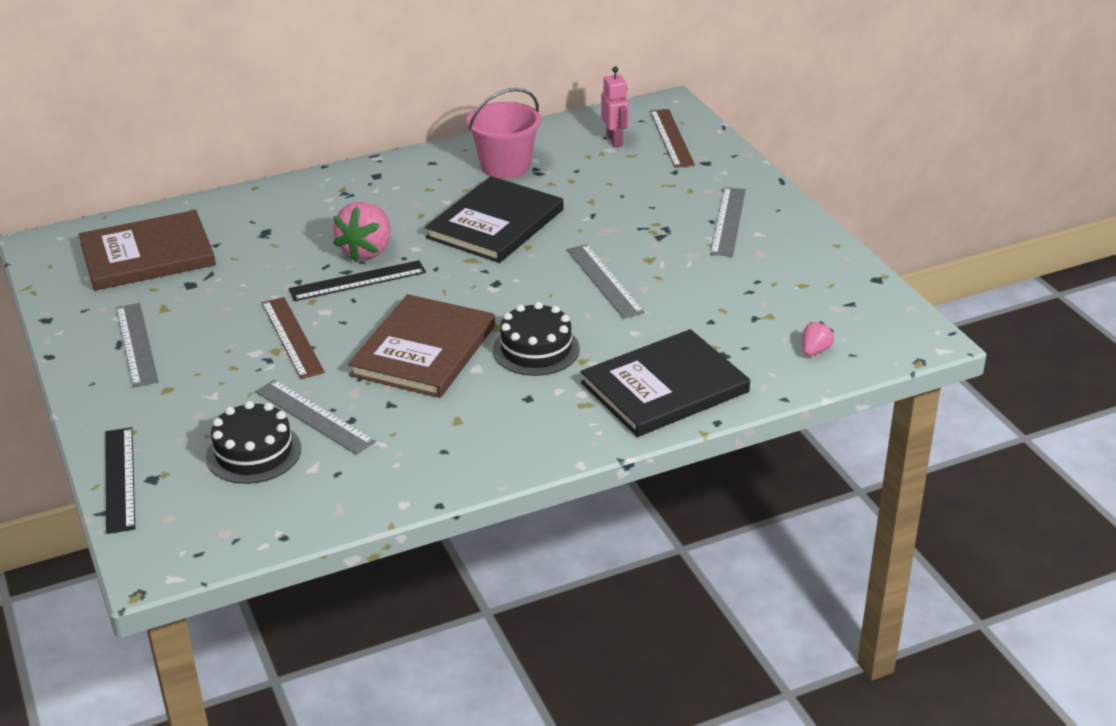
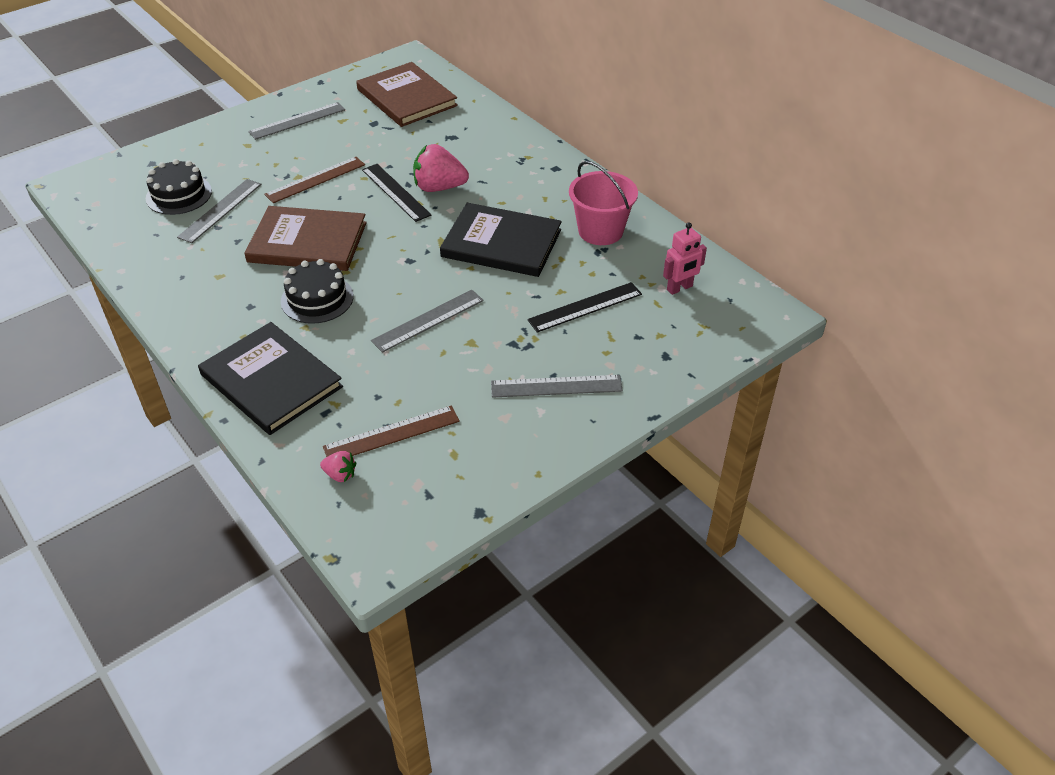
camera: 75 degrees right, 10 degrees up
black ruler [105,427,135,534] -> black ruler moved to [527,282,642,333]
brown ruler [650,109,695,168] -> brown ruler moved to [323,405,460,457]

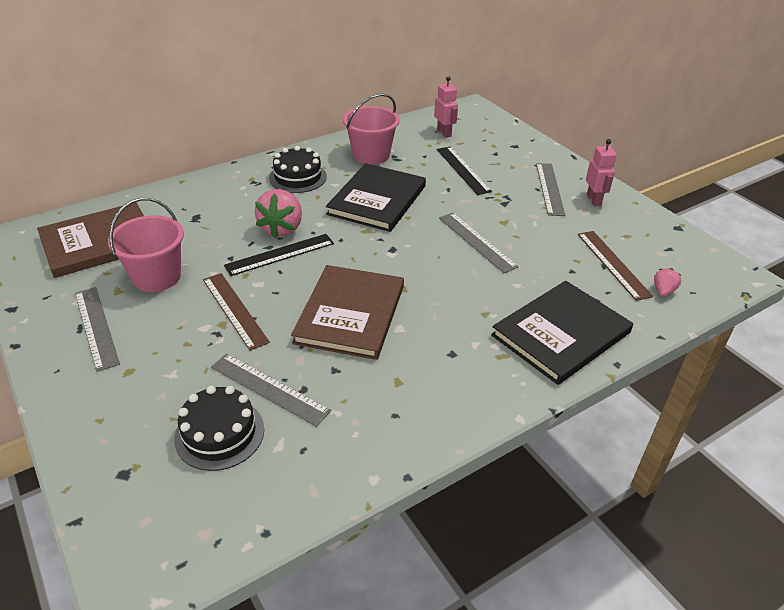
camera: 85 degrees left, 5 degrees down
black cake [281,259,353,324] -> black cake moved to [269,146,327,193]
none -> pink bucket [108,198,184,292]
none -> pink robot [586,139,617,206]

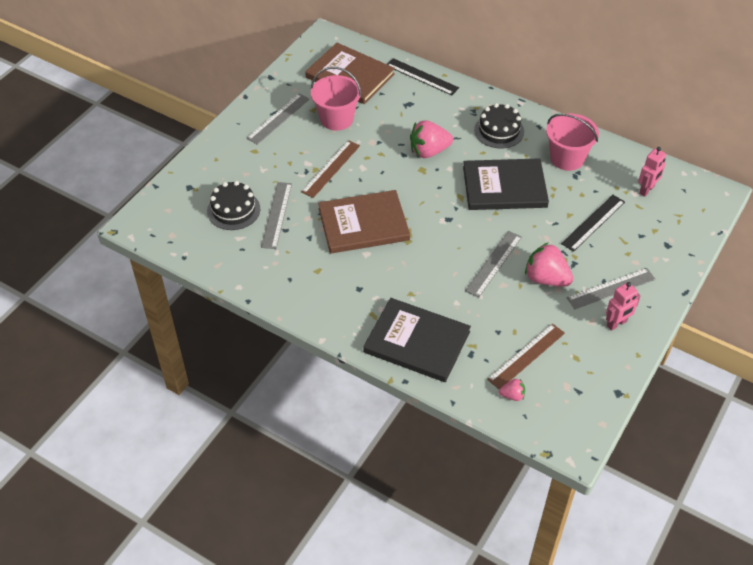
camera: 65 degrees right, 10 degrees up
black ruler [224,234,334,276] -> black ruler moved to [387,58,459,95]
none -> pink strawberry [525,242,573,287]

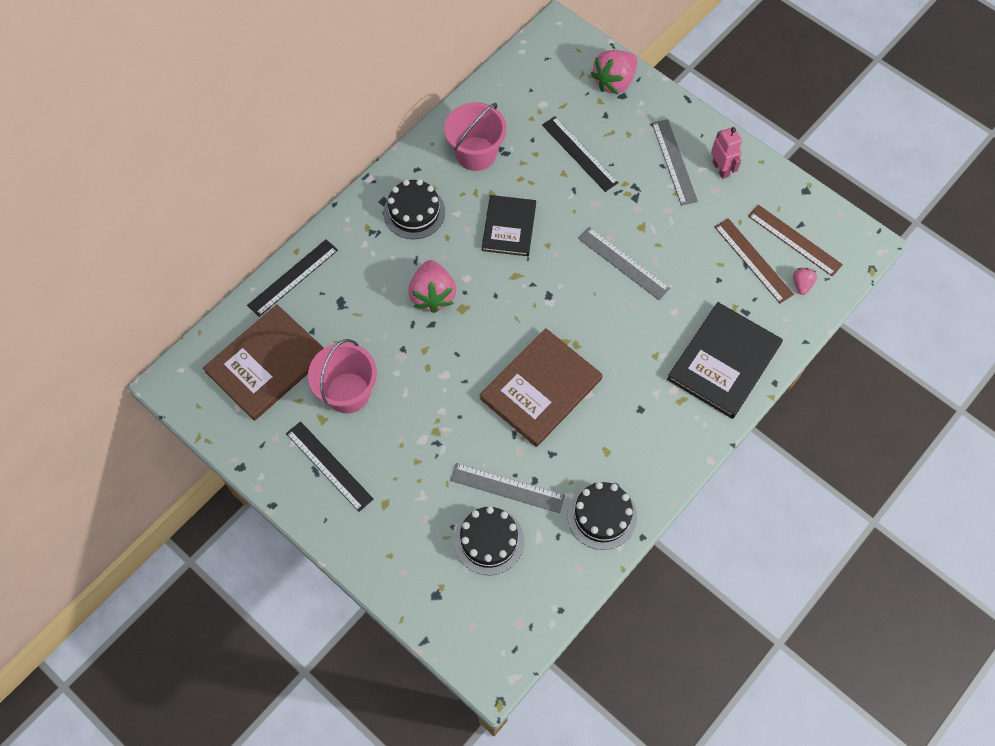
camera: 80 degrees left, 15 degrees up
grey ruler [247,94,309,145] -> black ruler [286,421,374,512]
brown ruler [301,140,360,198] -> brown ruler moved to [748,205,843,277]
brown book [318,190,410,254] -> brown book turned 45 degrees clockwise [480,328,603,447]
black book [463,158,549,210] -> black book [482,195,536,256], size x0.66
pink strawberry [525,242,573,287] -> pink strawberry moved to [590,50,637,94]
pink robot [638,147,666,197] -> none
none -> black cake [567,482,637,550]

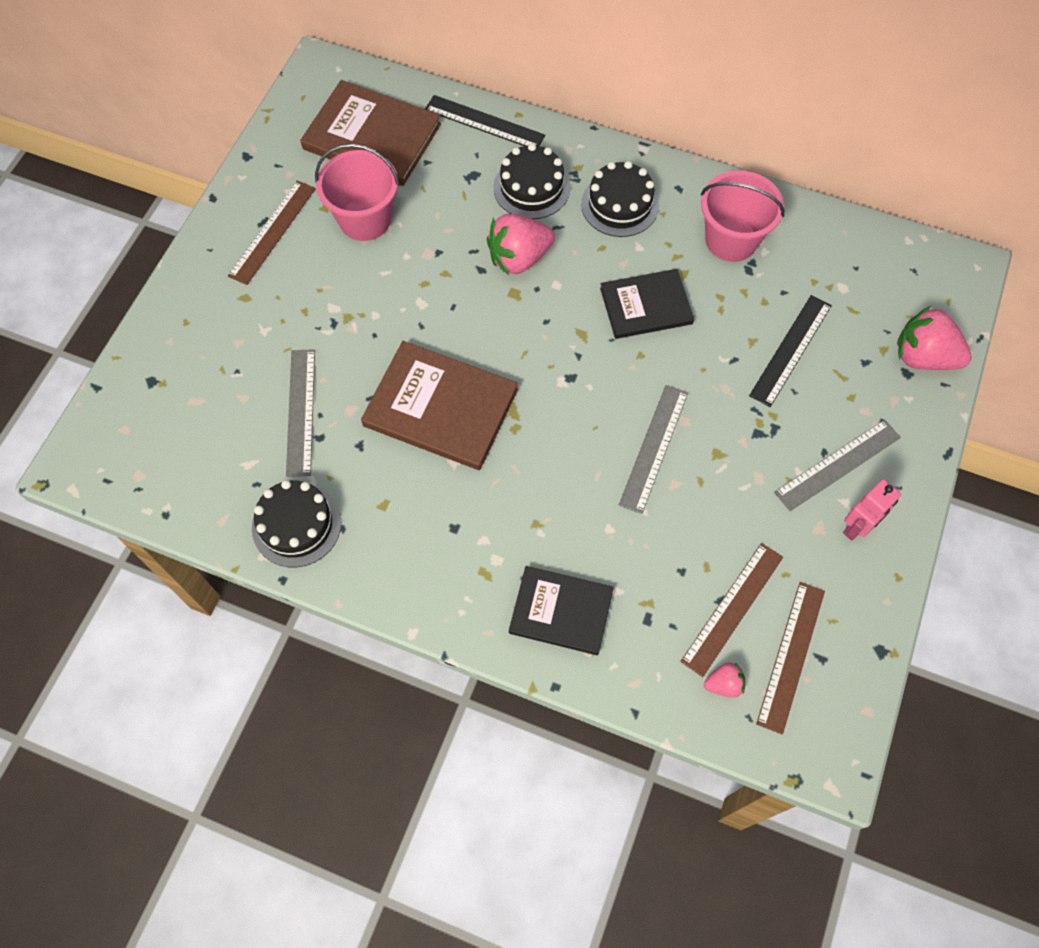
camera: 70 degrees right, 0 degrees up
black ruler [286,421,374,512] -> brown ruler [228,180,316,285]
black cake [454,506,524,575] -> black cake moved to [493,143,570,219]
black book [667,302,783,419] -> black book [509,566,614,655], size x0.66

